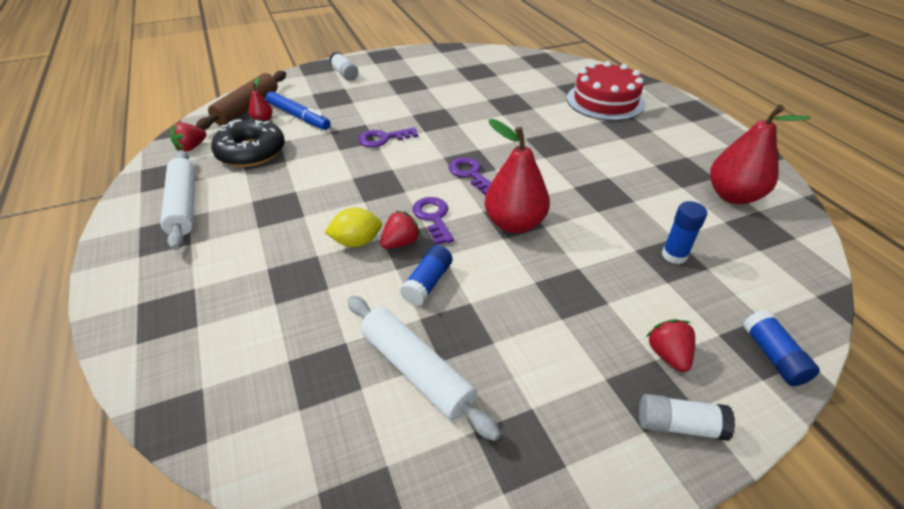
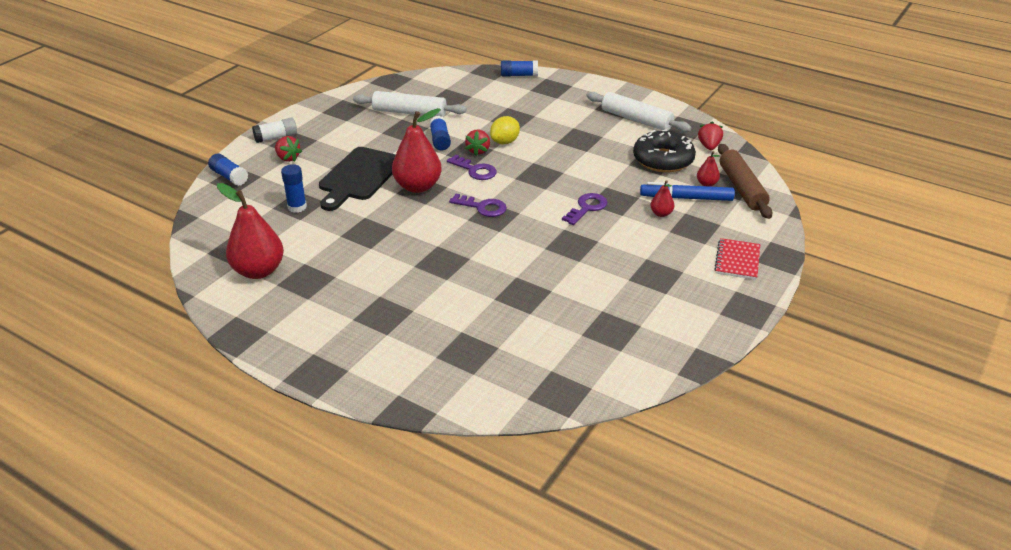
camera: 145 degrees right, 5 degrees down
white glue stick [329,52,358,81] -> red notebook [714,238,760,280]
red cake [567,61,645,121] -> none
none -> black cutting board [319,147,396,211]
none -> blue glue stick [501,61,538,77]
none -> red pear [650,180,674,217]

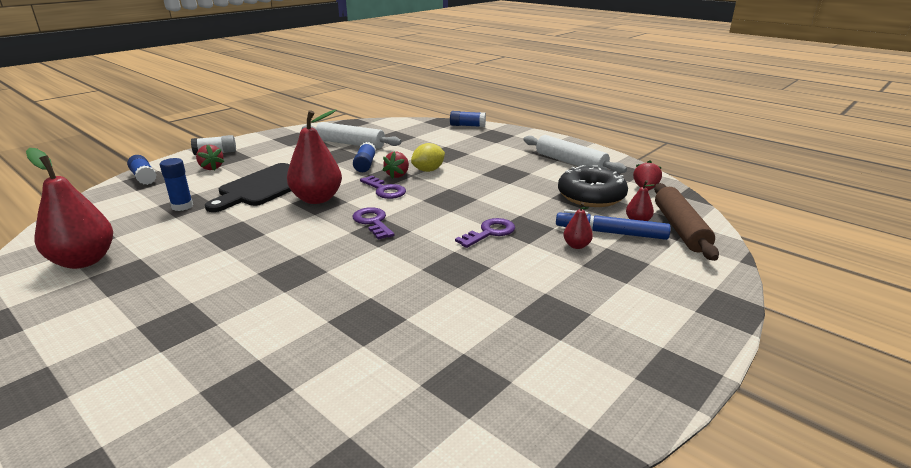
camera: 10 degrees right, 10 degrees down
purple key [449,194,507,217] -> purple key turned 150 degrees counterclockwise [352,207,395,240]
red notebook [714,238,760,280] -> none

